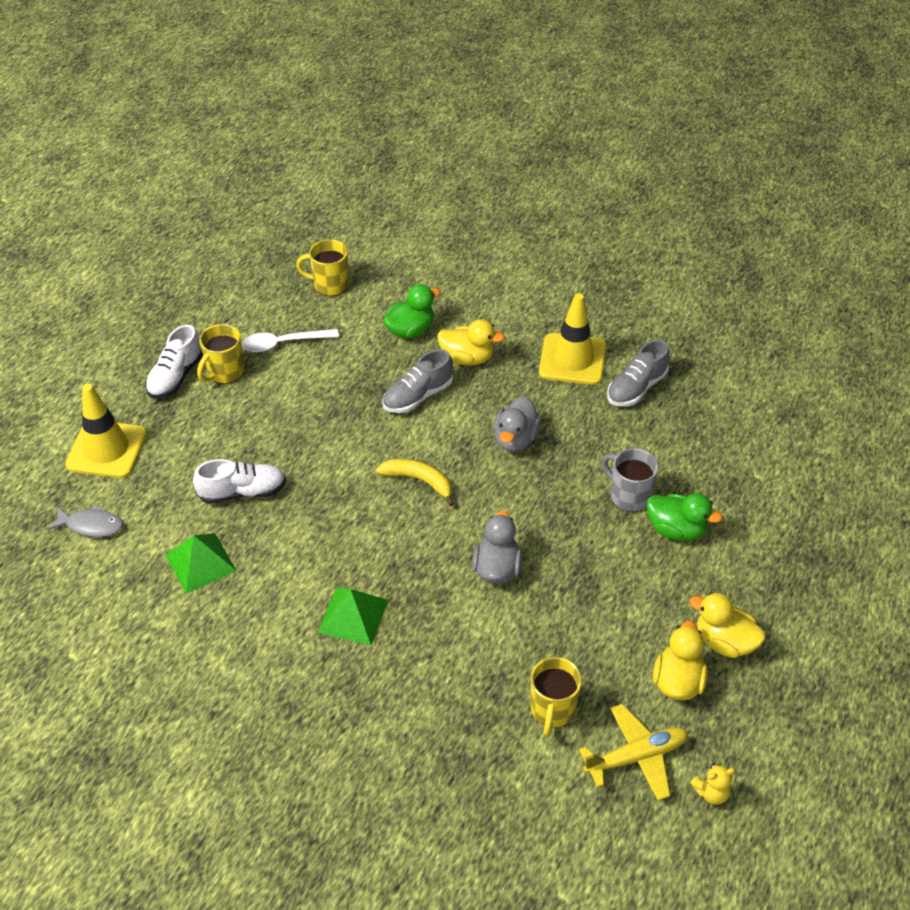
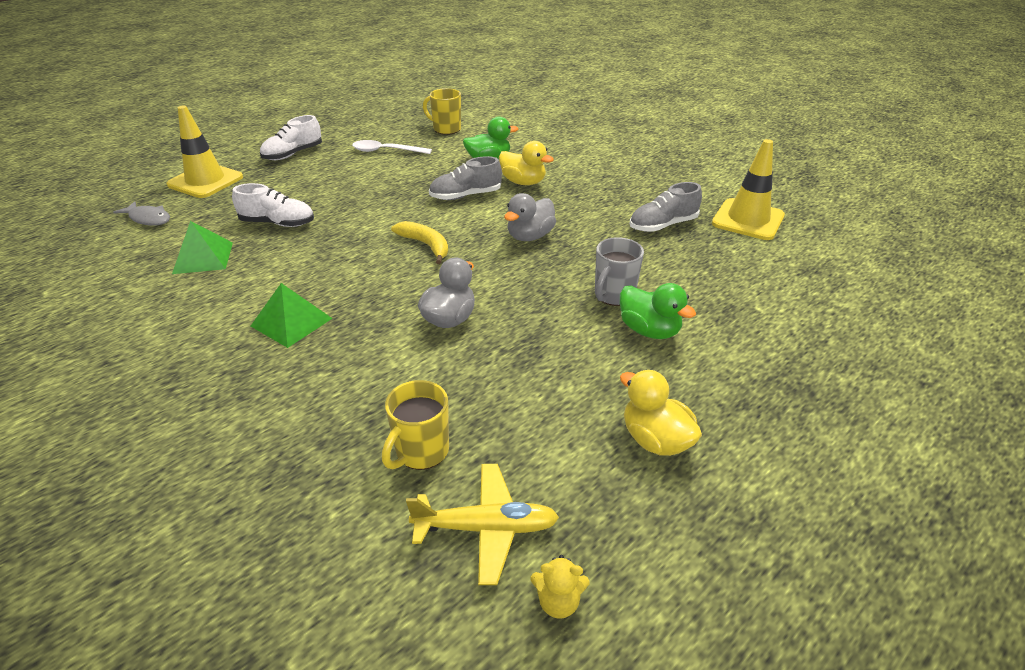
camera: 20 degrees right, 10 degrees down
yellow mug [197,324,244,384] -> none
yellow traffic cone [539,293,606,385] -> yellow traffic cone moved to [712,139,785,240]
grey mug [602,448,658,512] -> grey mug turned 120 degrees counterclockwise [595,237,644,306]
yellow duck [653,621,708,700] -> none

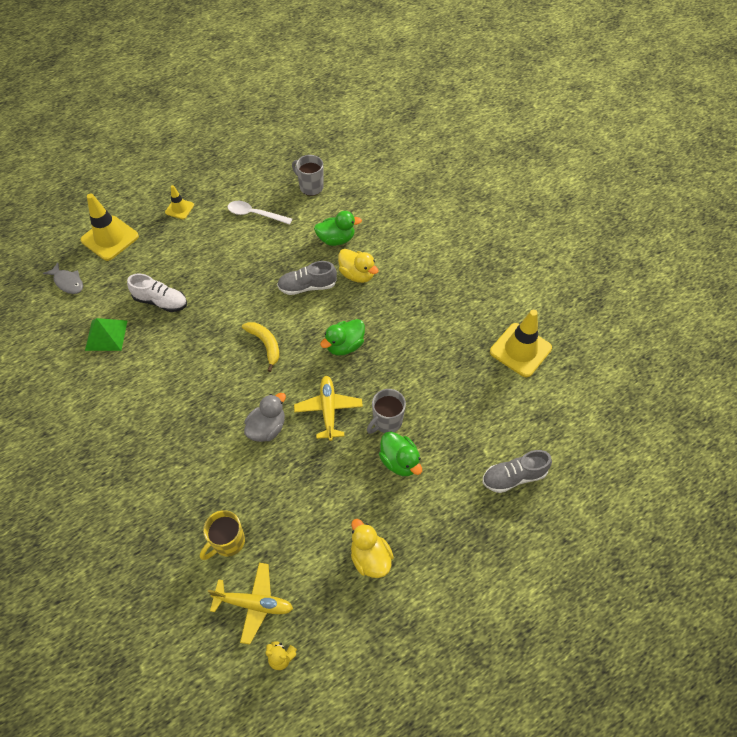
camera: 10 degrees right, 20 degrees up
green pyramid [251,283,332,348] -> none
white shoe [260,115,322,160] -> yellow traffic cone [165,185,194,219]
yellow mug [423,88,461,135] -> grey mug [292,155,324,196]
grey duck [504,193,556,241] -> green duck [320,319,365,355]
grey shoe [629,182,702,232] -> grey shoe moved to [482,450,552,493]
none -> yellow plane [294,376,363,441]

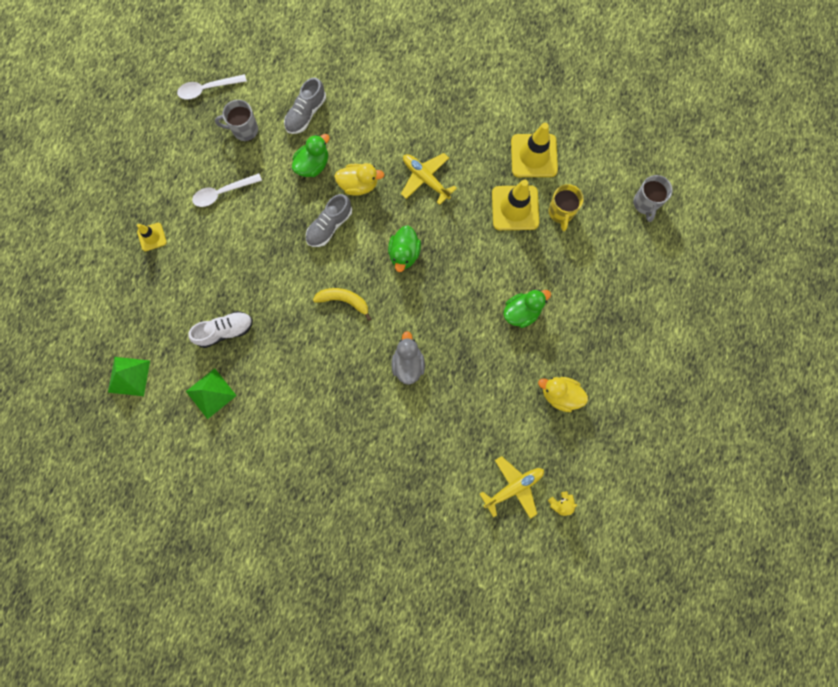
camera: 40 degrees left, 20 degrees up
grey fish [43,262,83,294] -> green pyramid [108,357,150,396]
yellow traffic cone [80,193,139,261] -> yellow traffic cone moved to [492,179,539,230]
yellow mug [200,510,245,560] -> yellow mug moved to [548,184,584,231]
yellow plane [294,376,363,441] -> yellow plane moved to [401,153,457,205]
grey mug [367,389,406,434] -> grey mug moved to [633,175,673,222]
green duck [379,432,422,476] -> green duck turned 45 degrees counterclockwise [503,289,551,328]
grey shoe [482,450,552,493] -> grey shoe moved to [284,77,326,134]
none -> white spoon [177,74,247,100]

